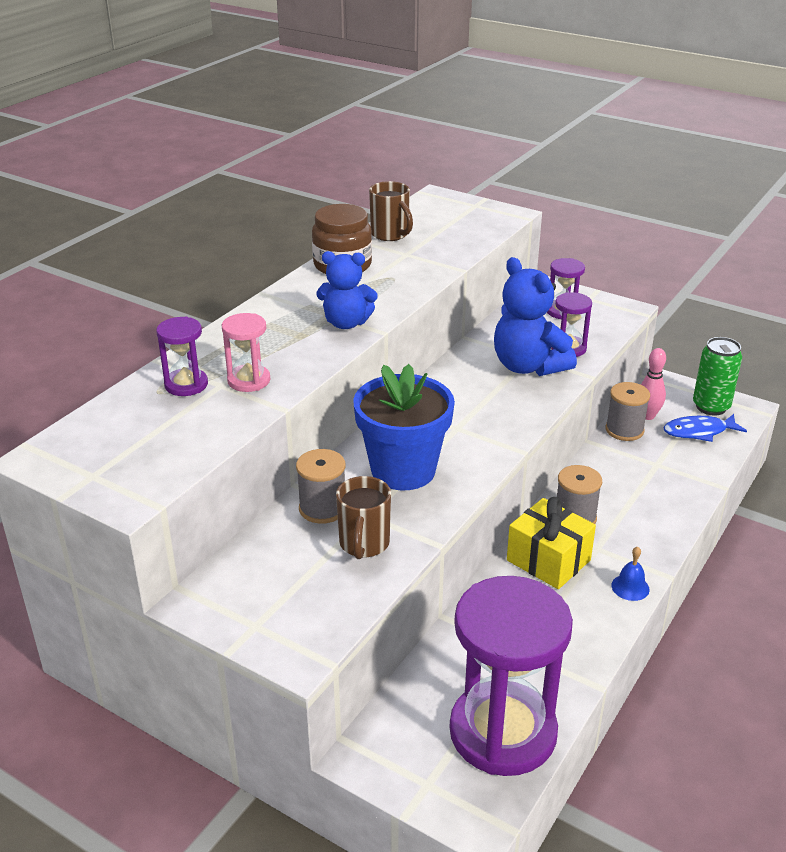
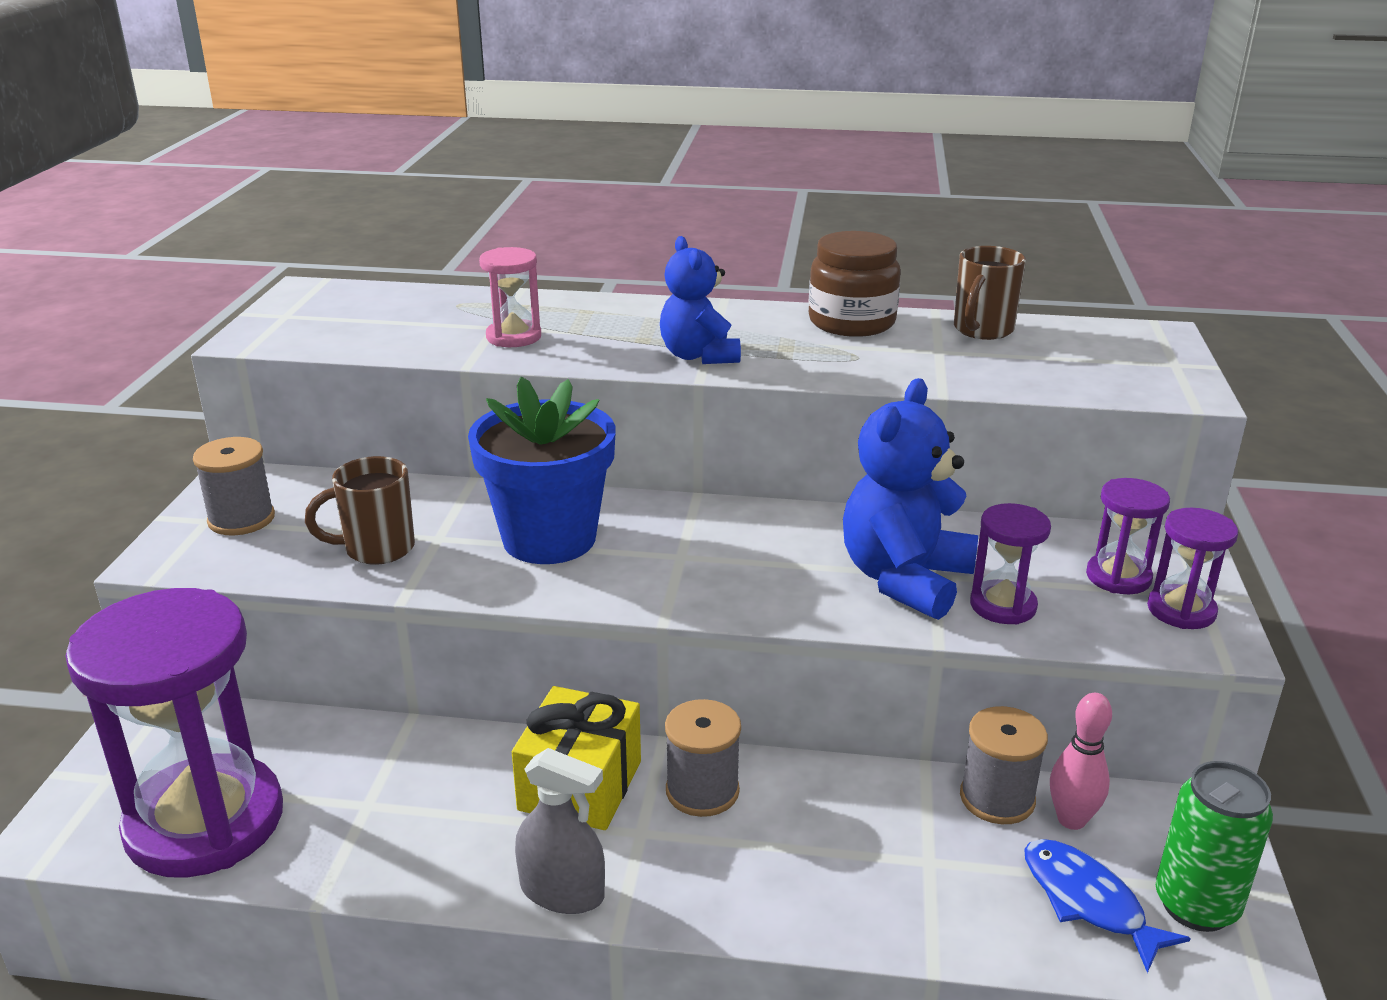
camera: 65 degrees right, 5 degrees down
purple hourglass [156,317,208,396] -> purple hourglass moved to [1147,508,1238,629]
grey spool [296,449,345,524] -> grey spool moved to [193,437,275,535]
blue bell [611,546,650,601] -> grey spray bottle [515,748,605,914]

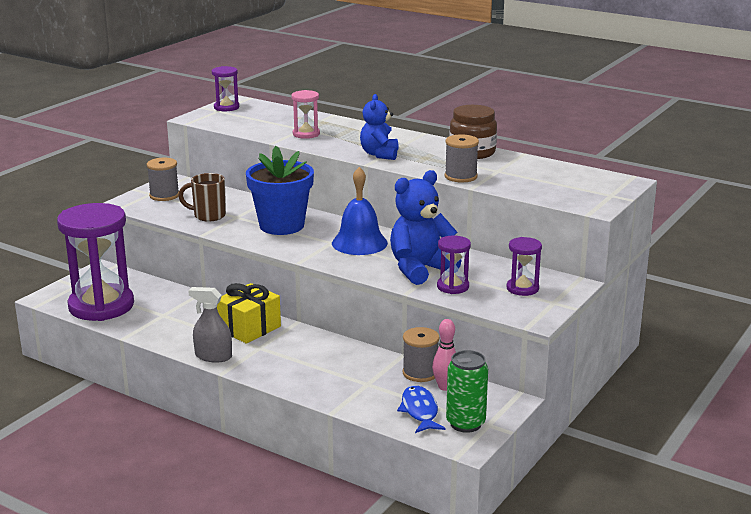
camera: 25 degrees right, 5 degrees down
grey spray bottle [515,748,605,914] -> grey spray bottle turned 150 degrees clockwise [188,287,232,363]
grey spool [665,699,741,817] -> grey spool moved to [445,134,479,183]
brown mug [954,246,1026,340] -> none
purple hourglass [1147,508,1238,629] -> purple hourglass moved to [212,66,239,111]
none -> blue bell [332,167,388,255]

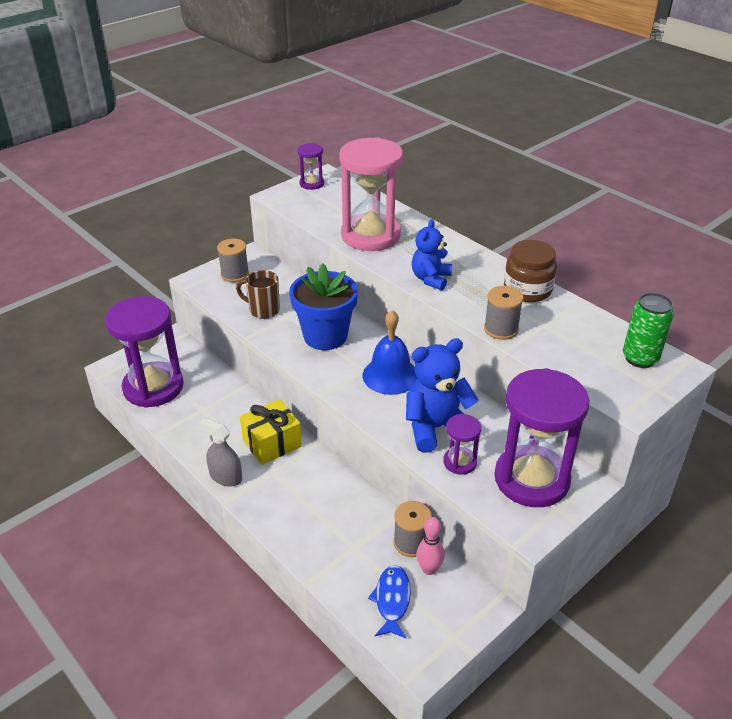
camera: 15 degrees right, 15 degrees up
pink hourglass [291,90,320,139] -> pink hourglass [339,137,403,251], size x2.19
green can [446,350,488,433] -> green can moved to [623,293,674,368]
purple hourglass [507,237,542,296] -> purple hourglass [494,368,590,507], size x2.19

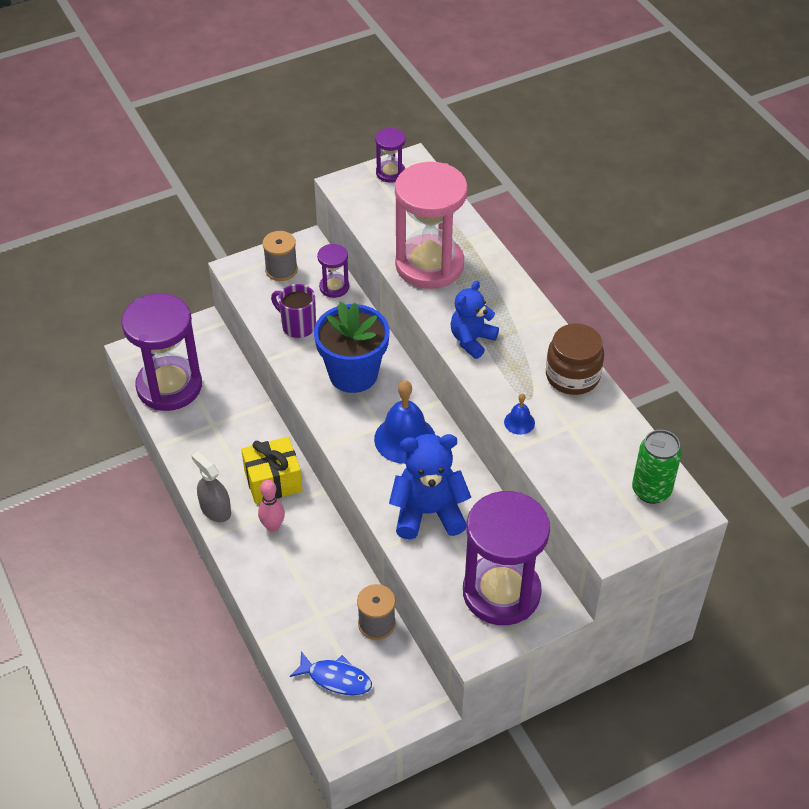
camera: 15 degrees right, 10 degrees up
brown mug [236,270,280,319] -> purple mug [271,284,316,338]
blue fish [368,565,411,638] -> blue fish turned 90 degrees clockwise [290,651,372,695]
pink bowling pin [416,517,445,575] -> pink bowling pin moved to [258,480,285,532]
purple hourglass [443,414,481,475] -> purple hourglass moved to [317,244,349,298]
grey spool [484,286,524,340] -> blue bell [504,394,535,435]

